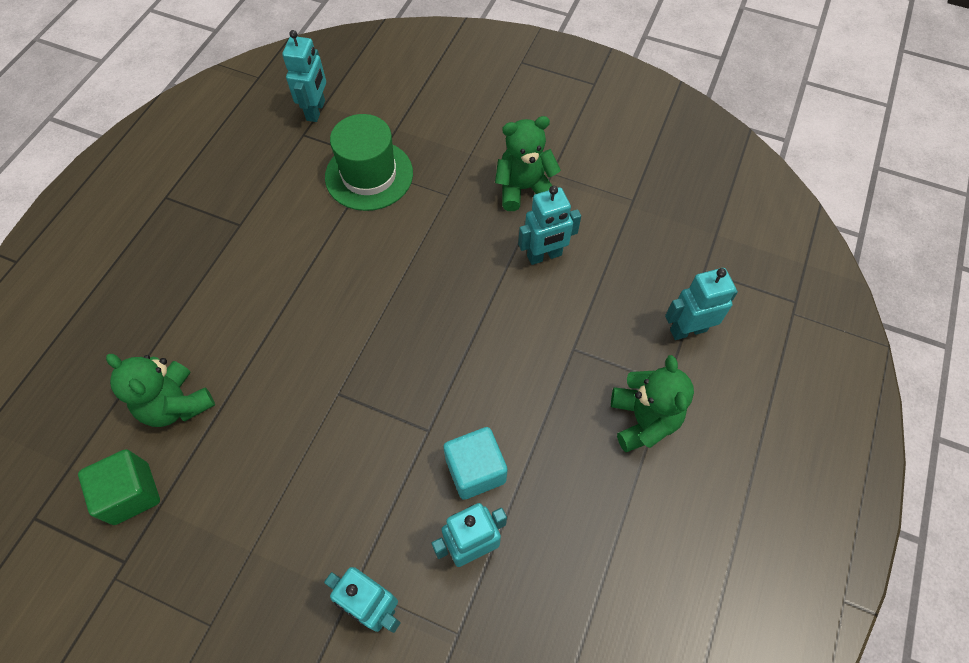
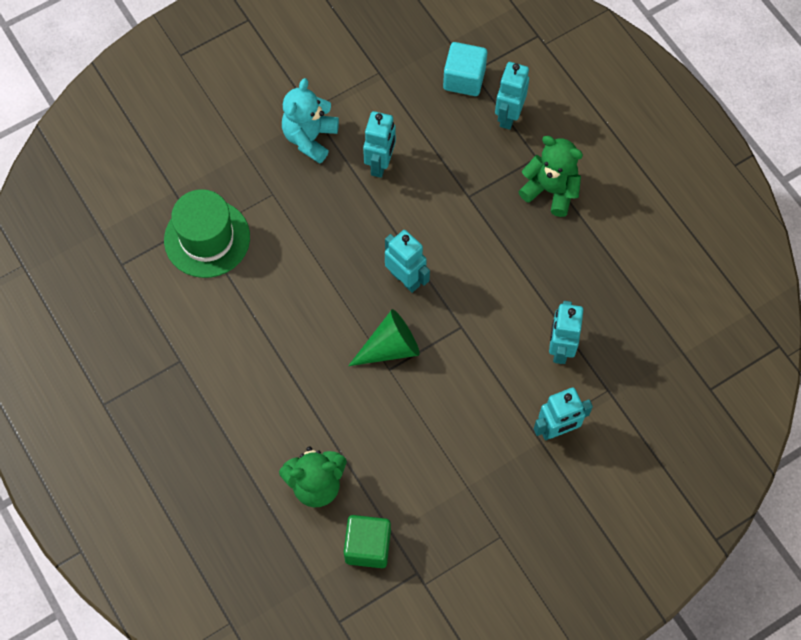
camera: 55 degrees left, 5 degrees up
turquoise robot [282,30,326,122] -> turquoise robot moved to [385,230,430,293]
turquoise cube [443,427,507,500] -> turquoise cube moved to [443,42,487,96]
green teddy bear [495,116,561,211] -> turquoise teddy bear [282,78,339,164]
none -> green cone [348,309,420,366]

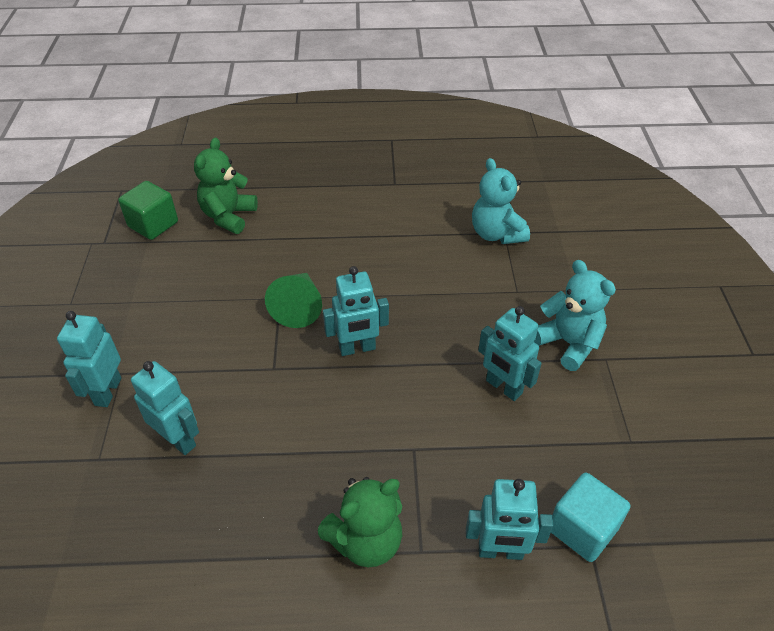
camera: 120 degrees right, 20 degrees down
green hat [164,189,250,278] -> turquoise teddy bear [472,158,530,244]
turquoise robot [495,62,529,130] -> turquoise robot turned 135 degrees clockwise [466,479,553,560]

